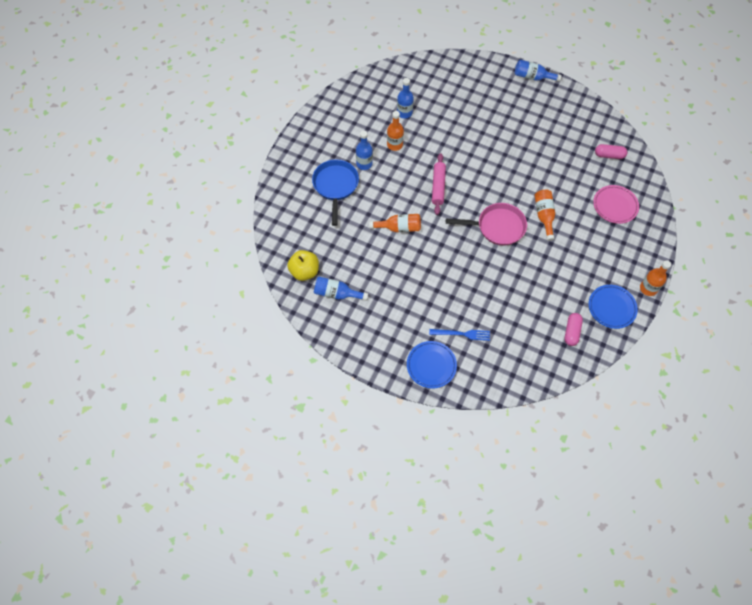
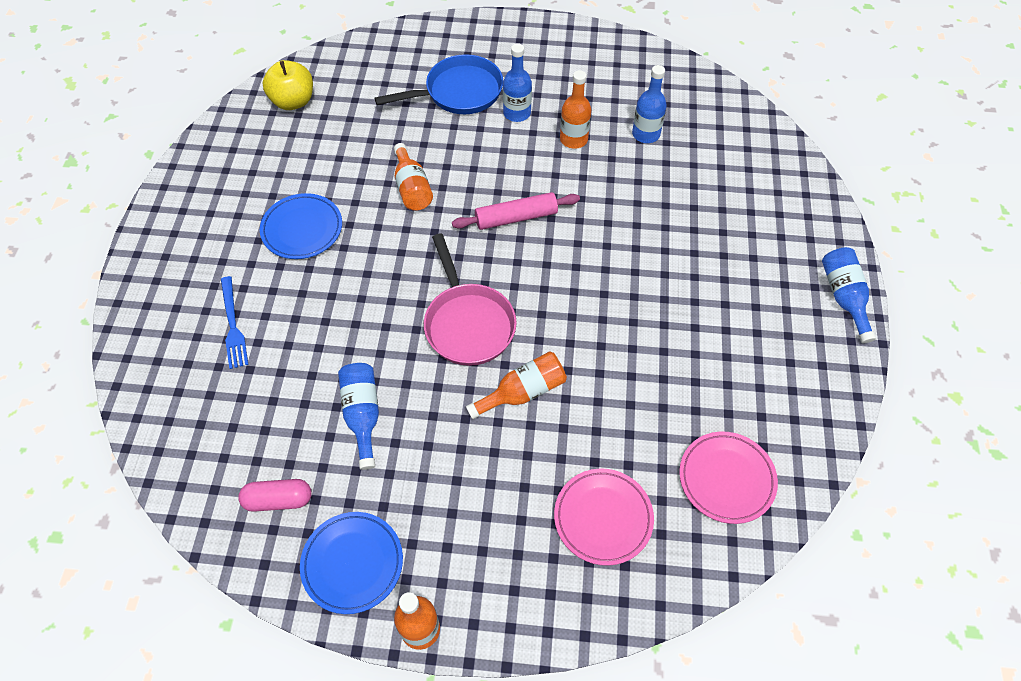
camera: 70 degrees right, 5 degrees down
blue bottle [314,277,368,301] -> blue bottle moved to [338,363,379,470]
blue plate [407,341,457,389] -> blue plate moved to [260,193,342,259]
pink capsule [595,144,627,159] -> pink plate [679,431,778,524]

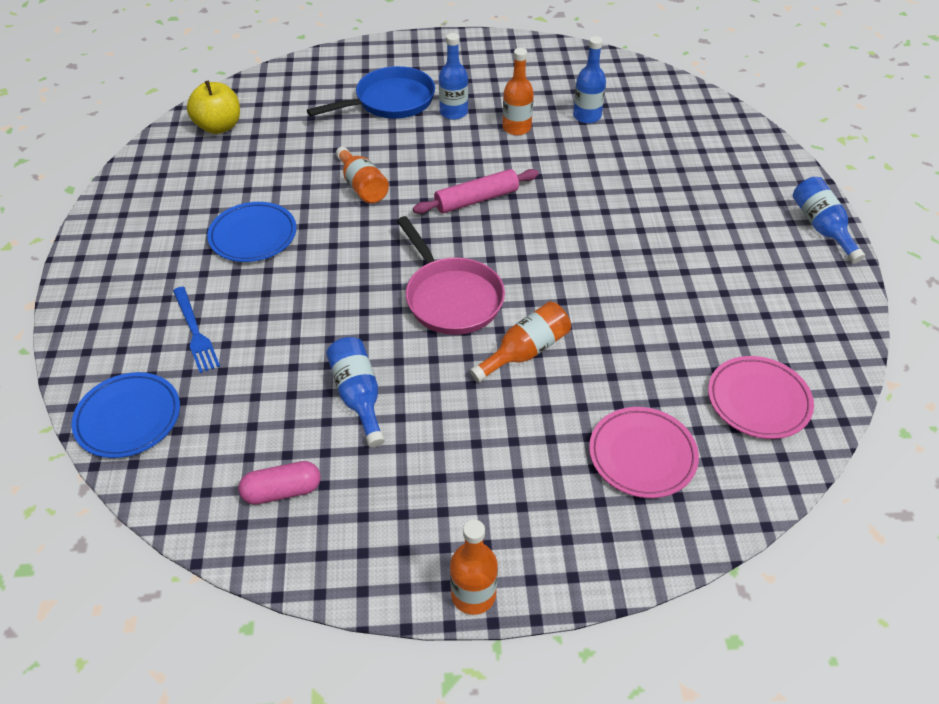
camera: 10 degrees left, 10 degrees down
blue plate [300,512,403,614] -> blue plate moved to [71,372,180,458]

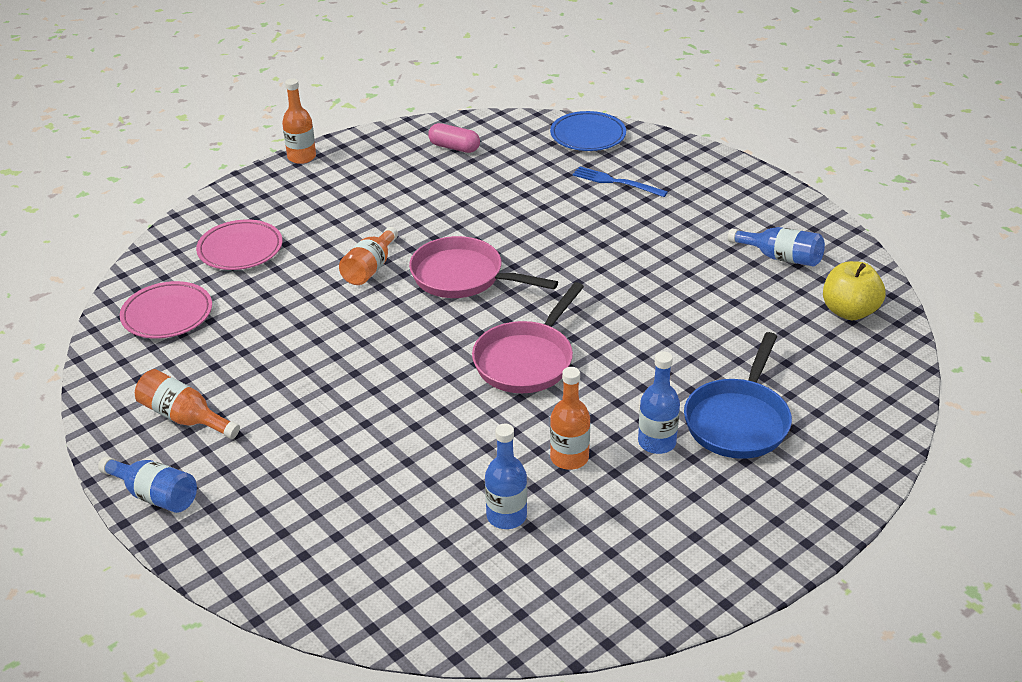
camera: 145 degrees right, 10 degrees down
blue plate [207,202,297,262] -> none
pink capsule [238,461,321,505] -> pink capsule turned 75 degrees clockwise [428,123,480,153]
blue bottle [326,337,385,447] -> blue bottle moved to [728,227,825,266]
orange bottle [336,147,389,203] -> orange bottle moved to [135,369,240,439]
pink rolling pin [413,169,539,214] -> pink pan [472,282,584,393]

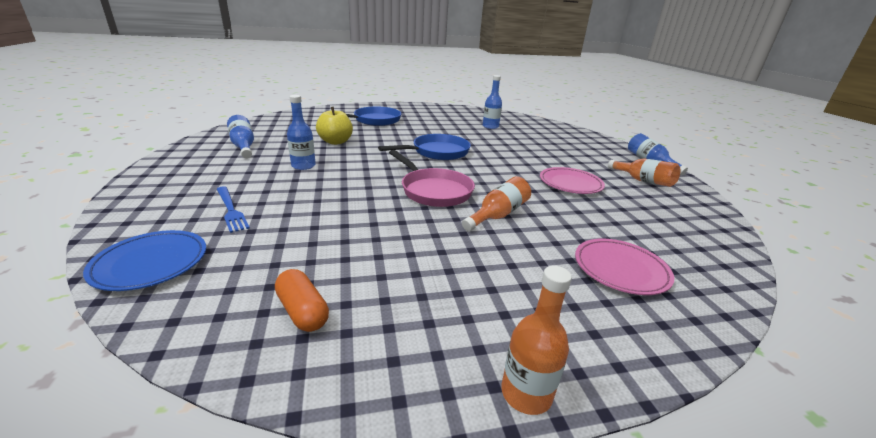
camera: 155 degrees left, 10 degrees down
pink plate [120,281,212,339] -> pink plate moved to [540,167,605,194]
pink capsule [428,123,480,153] -> orange capsule [275,269,329,332]
pink pan [472,282,584,393] -> blue pan [378,134,471,160]
orange bottle [550,367,590,470] -> none
blue bottle [638,351,680,454] -> blue bottle moved to [287,95,316,170]
yellow apple [823,261,885,320] -> yellow apple moved to [316,107,353,145]

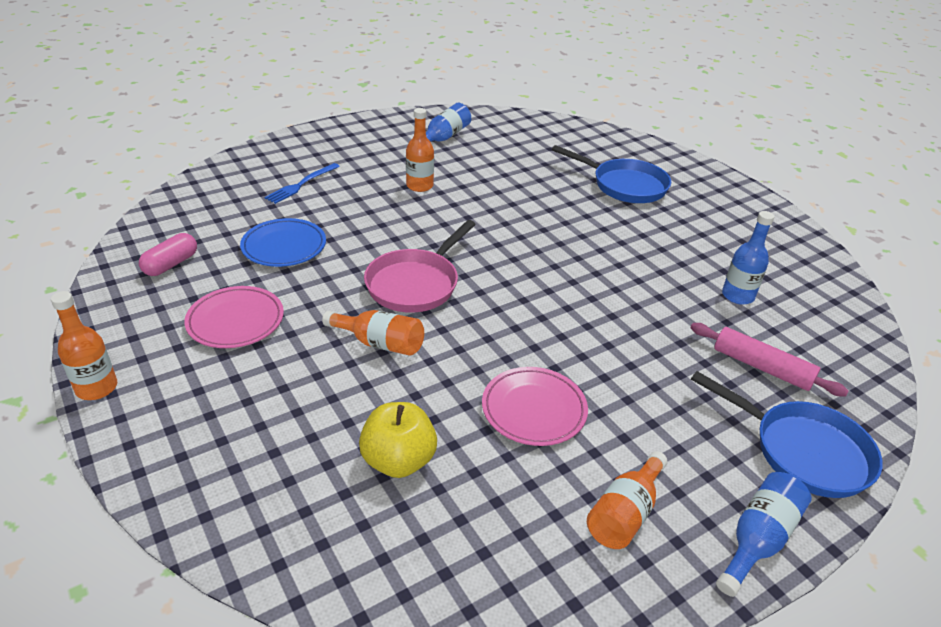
camera: 70 degrees right, 10 degrees up
blue plate [83,230,206,291] -> blue plate moved to [240,218,326,267]
orange capsule [275,269,329,332] -> pink capsule [139,233,197,276]
blue bottle [287,95,316,170] -> orange bottle [406,108,434,192]
yellow apple [316,107,353,145] -> yellow apple moved to [359,402,437,478]
blue pan [378,134,471,160] -> blue pan moved to [691,371,883,498]
pink plate [575,239,674,295] -> pink plate moved to [184,286,284,348]
none -> pink rolling pin [690,323,848,396]

